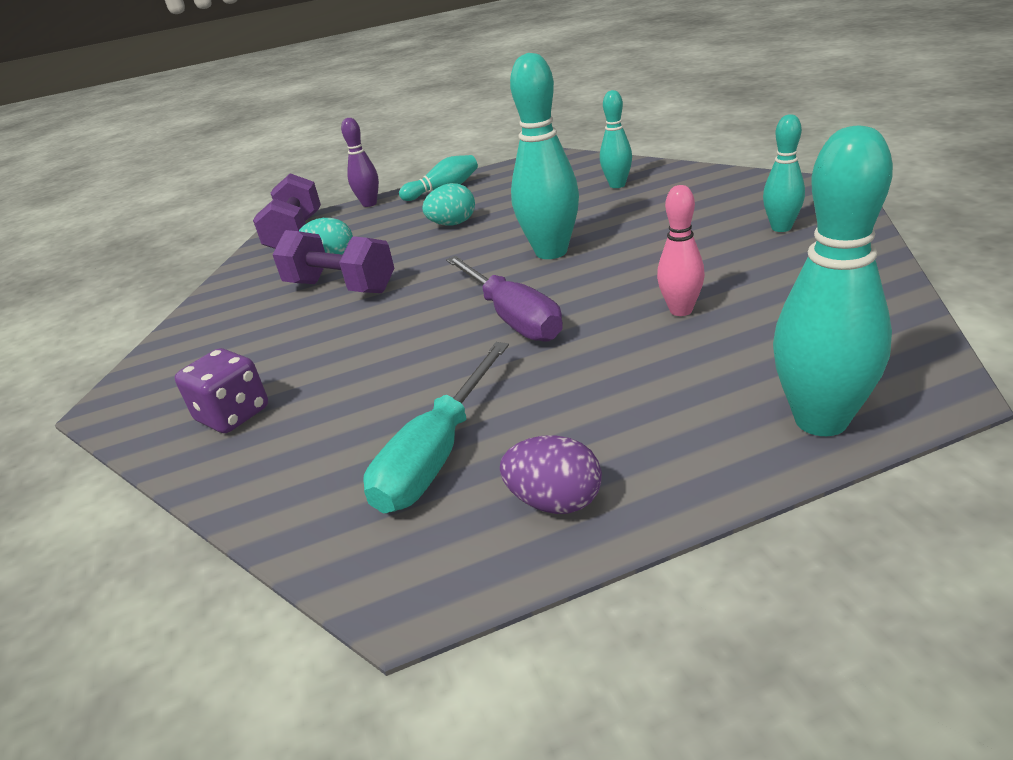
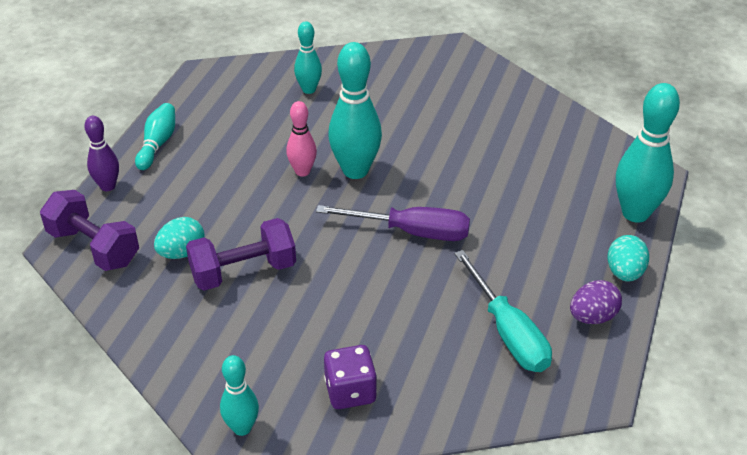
camera: 55 degrees left, 10 degrees up
turquoise egg [422,183,475,226] -> turquoise egg moved to [607,235,649,282]
pink bowling pin [657,185,705,316] -> pink bowling pin moved to [286,101,317,177]
turquoise bowling pin [763,114,805,232] -> turquoise bowling pin moved to [220,355,259,436]

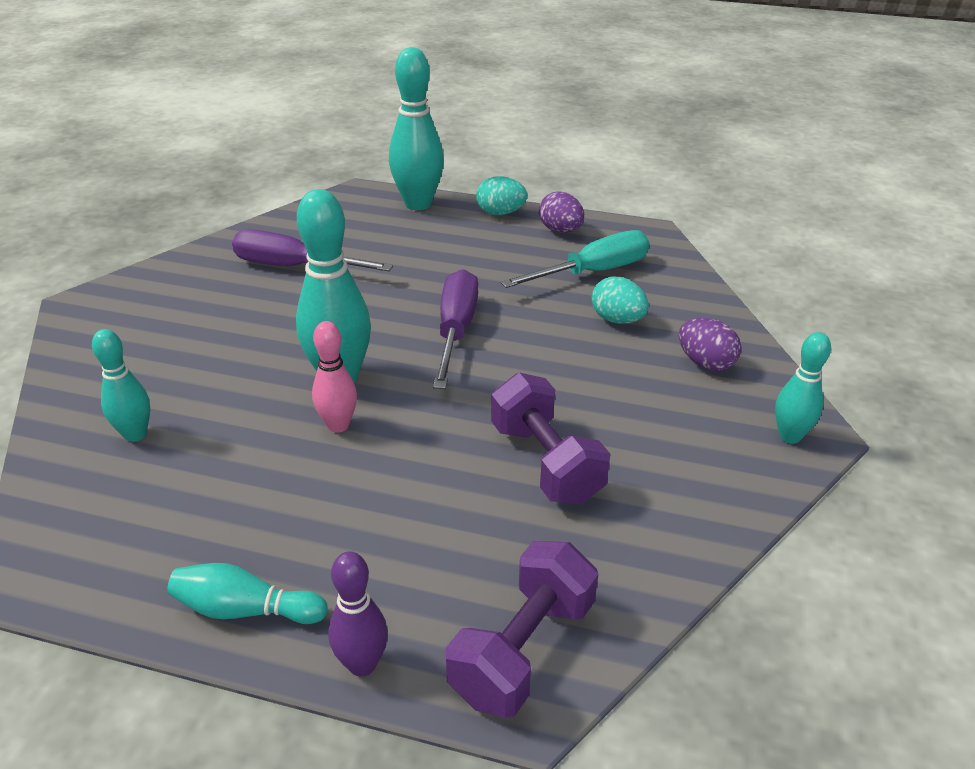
camera: 95 degrees left, 5 degrees down
turquoise egg [154,217,205,259] -> turquoise egg moved to [592,276,649,324]
purple dice [324,345,377,409] -> purple egg [679,318,741,371]
none -> purple screwdriver [232,229,393,271]

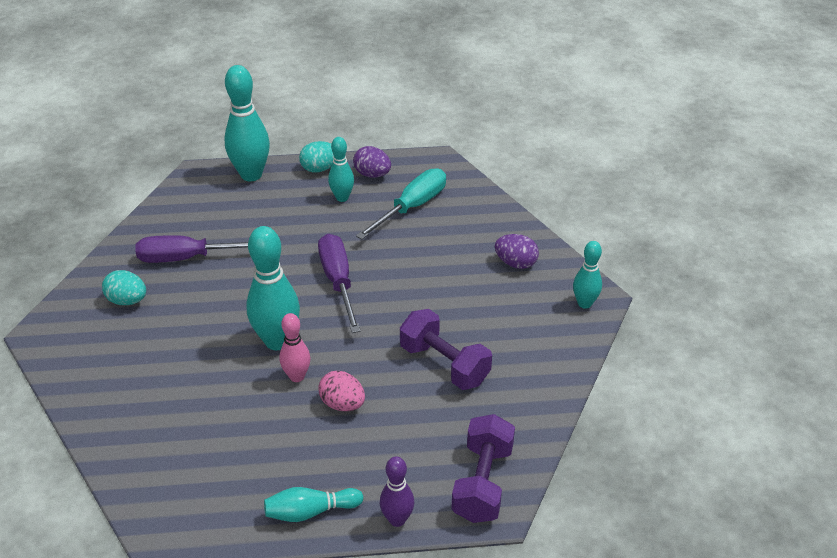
camera: 20 degrees left, 5 degrees up
turquoise bowling pin [92,329,150,442] -> turquoise bowling pin moved to [328,137,354,202]
turquoise egg [592,276,649,324] -> turquoise egg moved to [102,270,146,305]
none -> pink egg [318,371,365,411]

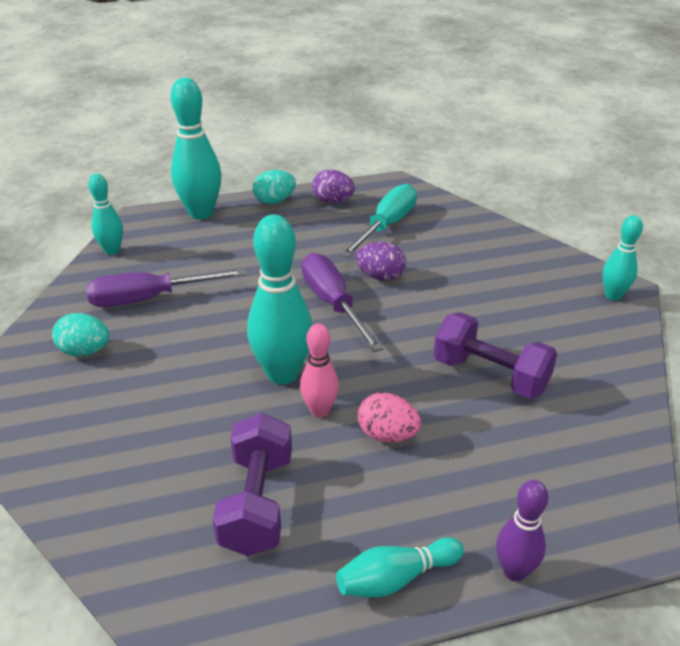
camera: 10 degrees left, 5 degrees down
turquoise bowling pin [328,137,354,202] -> turquoise bowling pin moved to [88,174,123,255]
purple dumbbell [452,414,515,523] -> purple dumbbell moved to [213,413,292,556]
purple egg [495,234,539,269] -> purple egg moved to [356,242,406,281]

